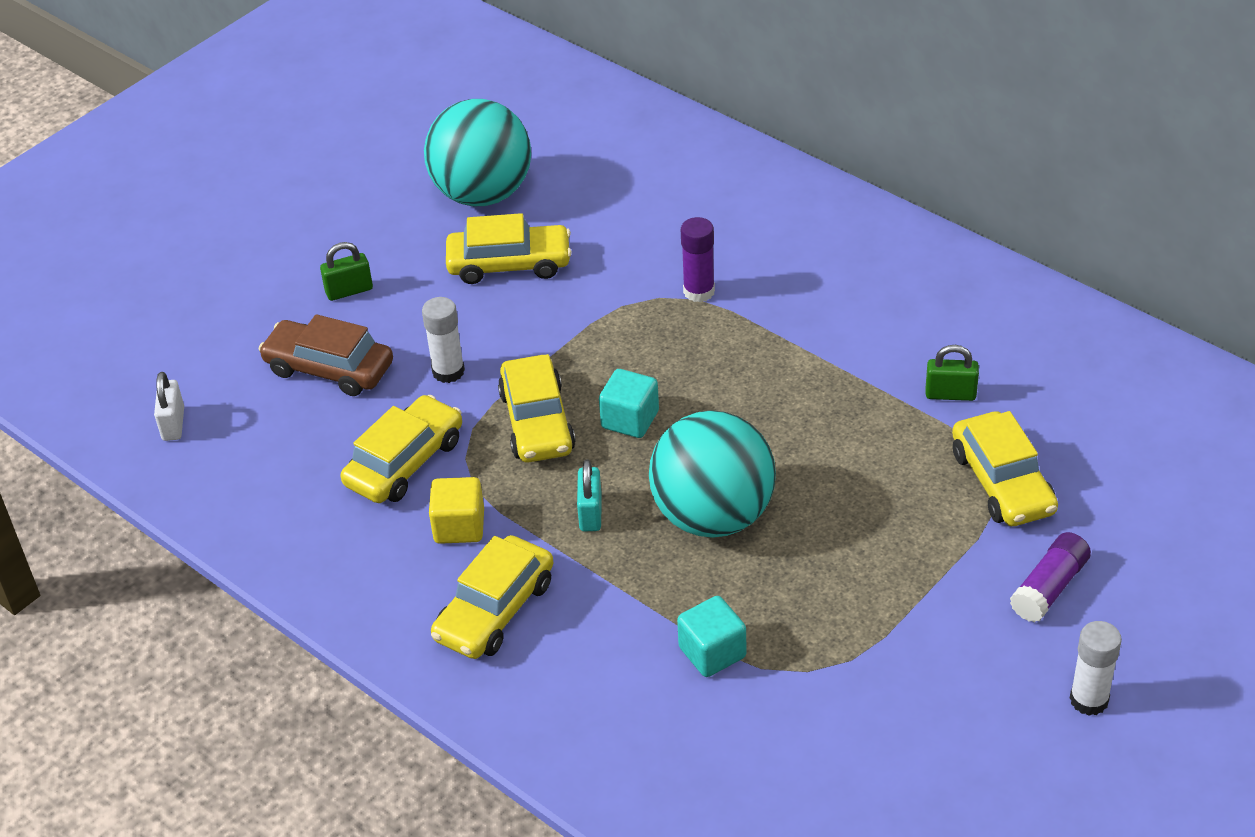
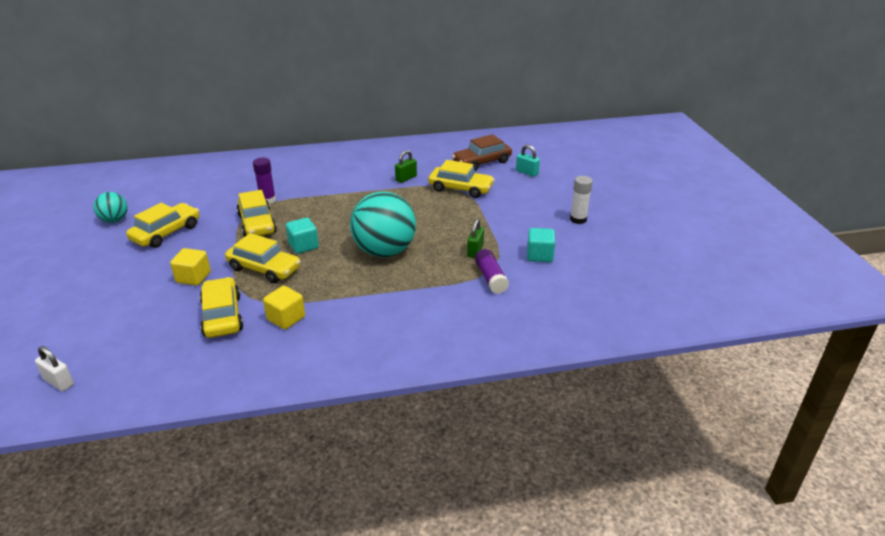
camera: 55 degrees left, 10 degrees down
brown car [258,314,393,396] -> brown car moved to [452,134,512,171]
green padlock [320,242,373,301] -> green padlock moved to [467,219,484,258]
white glue stick [422,297,465,383] -> yellow cube [170,248,211,286]
turquoise ball [424,99,531,206] -> turquoise ball [93,192,128,223], size x0.51
yellow car [431,535,554,659] -> yellow car moved to [237,190,277,237]
turquoise padlock [577,459,602,531] -> turquoise padlock moved to [516,145,540,177]
turquoise cube [677,596,746,677] -> turquoise cube moved to [527,228,555,262]
purple glue stick [1010,532,1091,622] -> purple glue stick moved to [475,249,509,294]

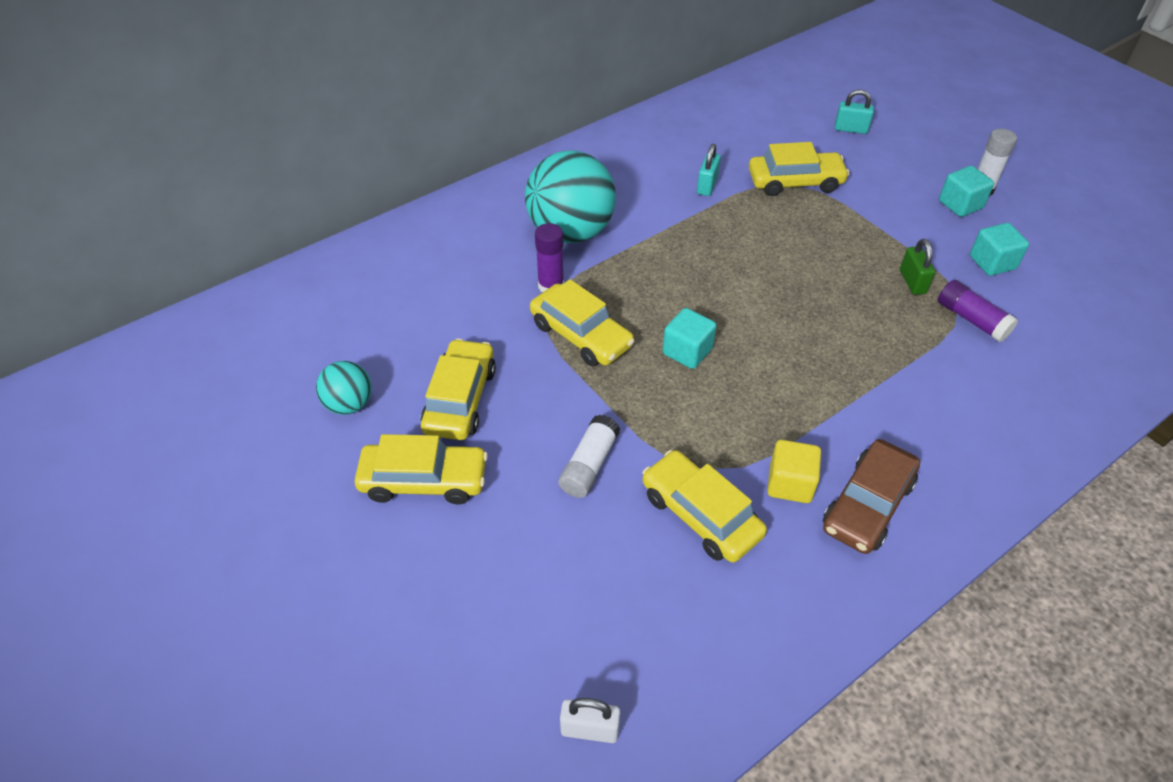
camera: 25 degrees left, 15 degrees up
yellow cube [170,248,211,286] -> white glue stick [558,415,620,498]
yellow car [225,233,301,283] -> yellow car moved to [355,434,488,504]
turquoise ball [350,192,416,257] -> turquoise ball moved to [525,150,616,243]
green padlock [395,150,417,183] -> turquoise padlock [697,144,721,196]
brown car [452,134,512,171] -> brown car moved to [823,439,920,554]
none -> turquoise cube [939,166,994,217]

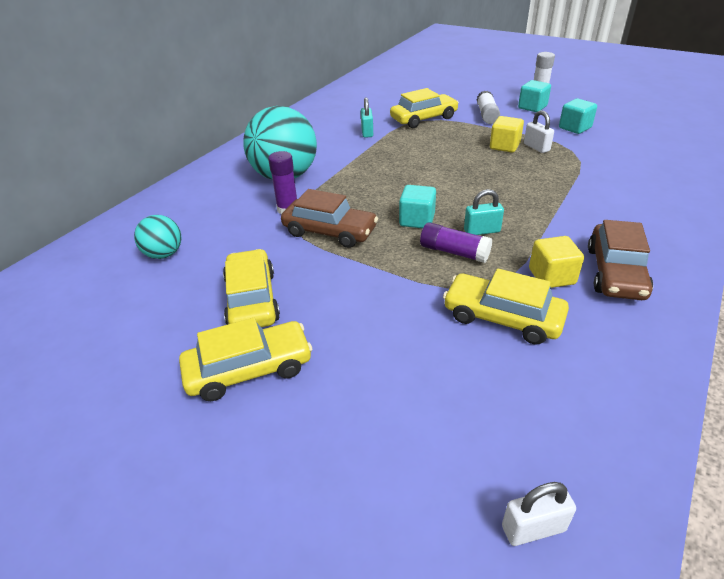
camera: 20 degrees left, 10 degrees down
turquoise ball [316,361,372,415] -> turquoise ball moved to [134,215,181,259]
yellow car [530,279,635,366] -> brown car [281,189,378,248]
white glue stick [558,415,620,498] -> white glue stick moved to [477,90,500,124]
turquoise padlock [835,89,874,134] -> turquoise padlock moved to [464,189,504,235]
green padlock [900,239,935,295] -> white padlock [524,110,554,153]
purple glue stick [938,280,1018,342] -> purple glue stick moved to [420,222,492,263]
none -> yellow cube [490,116,524,152]

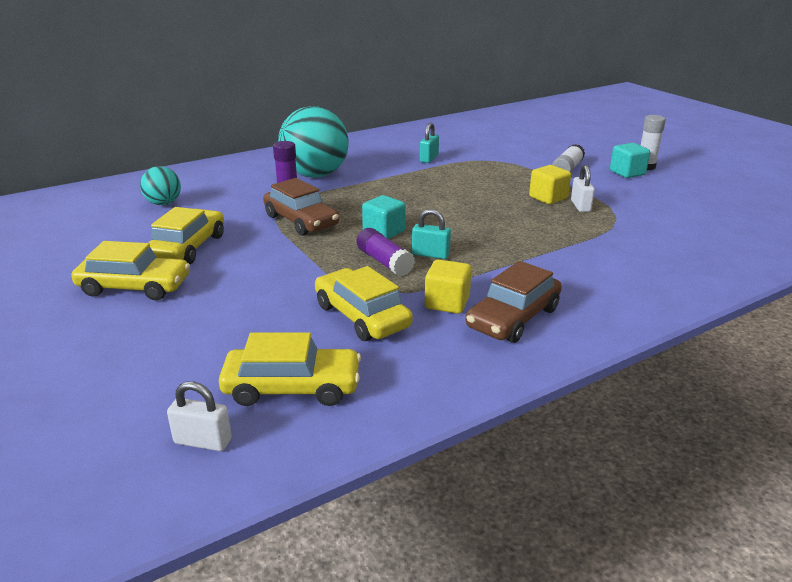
camera: 25 degrees right, 10 degrees down
yellow car [390,88,459,128] -> yellow car moved to [219,332,361,406]
turquoise cube [559,99,597,134] -> none

